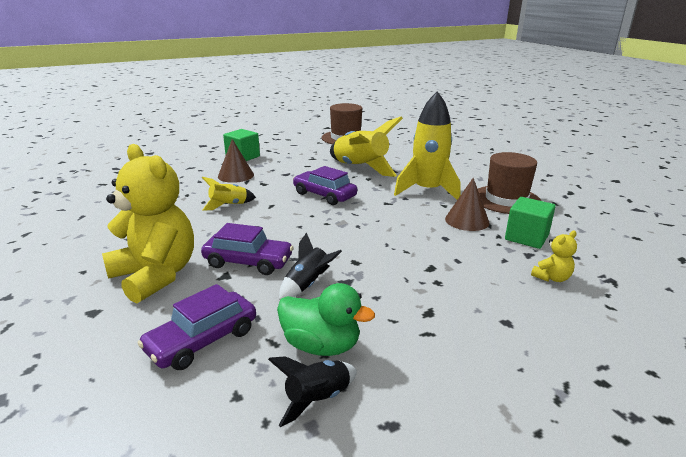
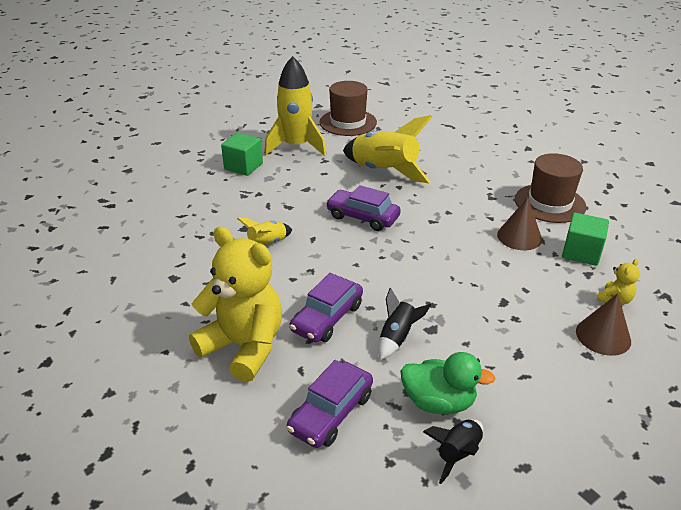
camera: 10 degrees left, 10 degrees up
purple car [201,223,294,275] -> purple car turned 120 degrees clockwise [290,273,363,342]
brown cone [218,139,254,183] -> brown cone moved to [576,293,631,356]
yellow rocket [394,91,461,200] -> yellow rocket moved to [265,56,326,156]

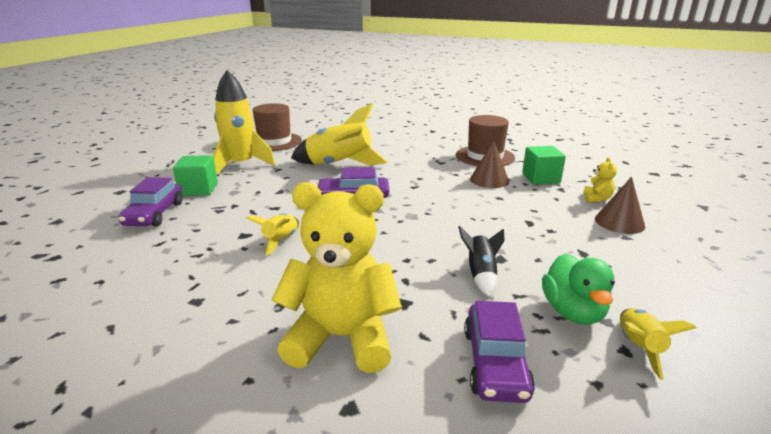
camera: 30 degrees left, 10 degrees down
purple car [290,273,363,342] -> purple car moved to [118,177,183,227]
green duck [400,352,495,414] -> green duck turned 105 degrees clockwise [542,253,615,325]
black rocket [423,419,483,484] -> yellow rocket [620,308,696,380]

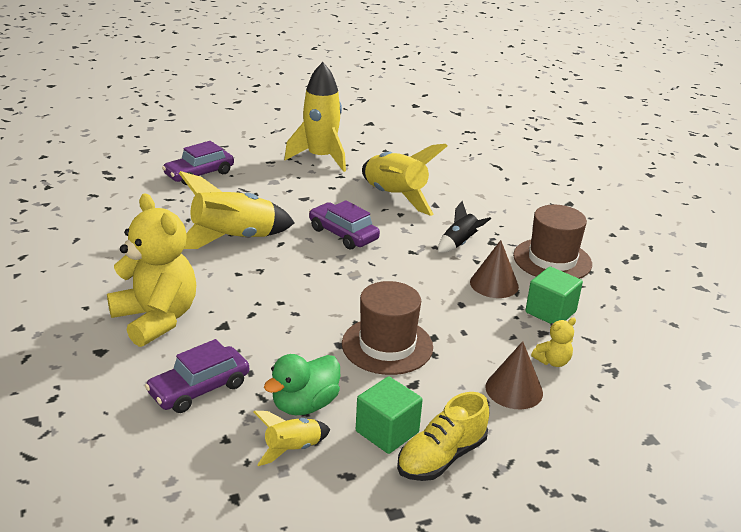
camera: 45 degrees right, 5 degrees up
green cube [173,155,218,196] -> green cube moved to [356,376,423,454]
yellow rocket [246,213,299,255] -> yellow rocket [179,171,294,249], size x1.99
brown hat [253,103,302,151] -> brown hat moved to [342,281,433,375]
black rocket [458,226,505,296] -> black rocket moved to [438,201,491,253]
none -> yellow shoe [397,392,489,481]

